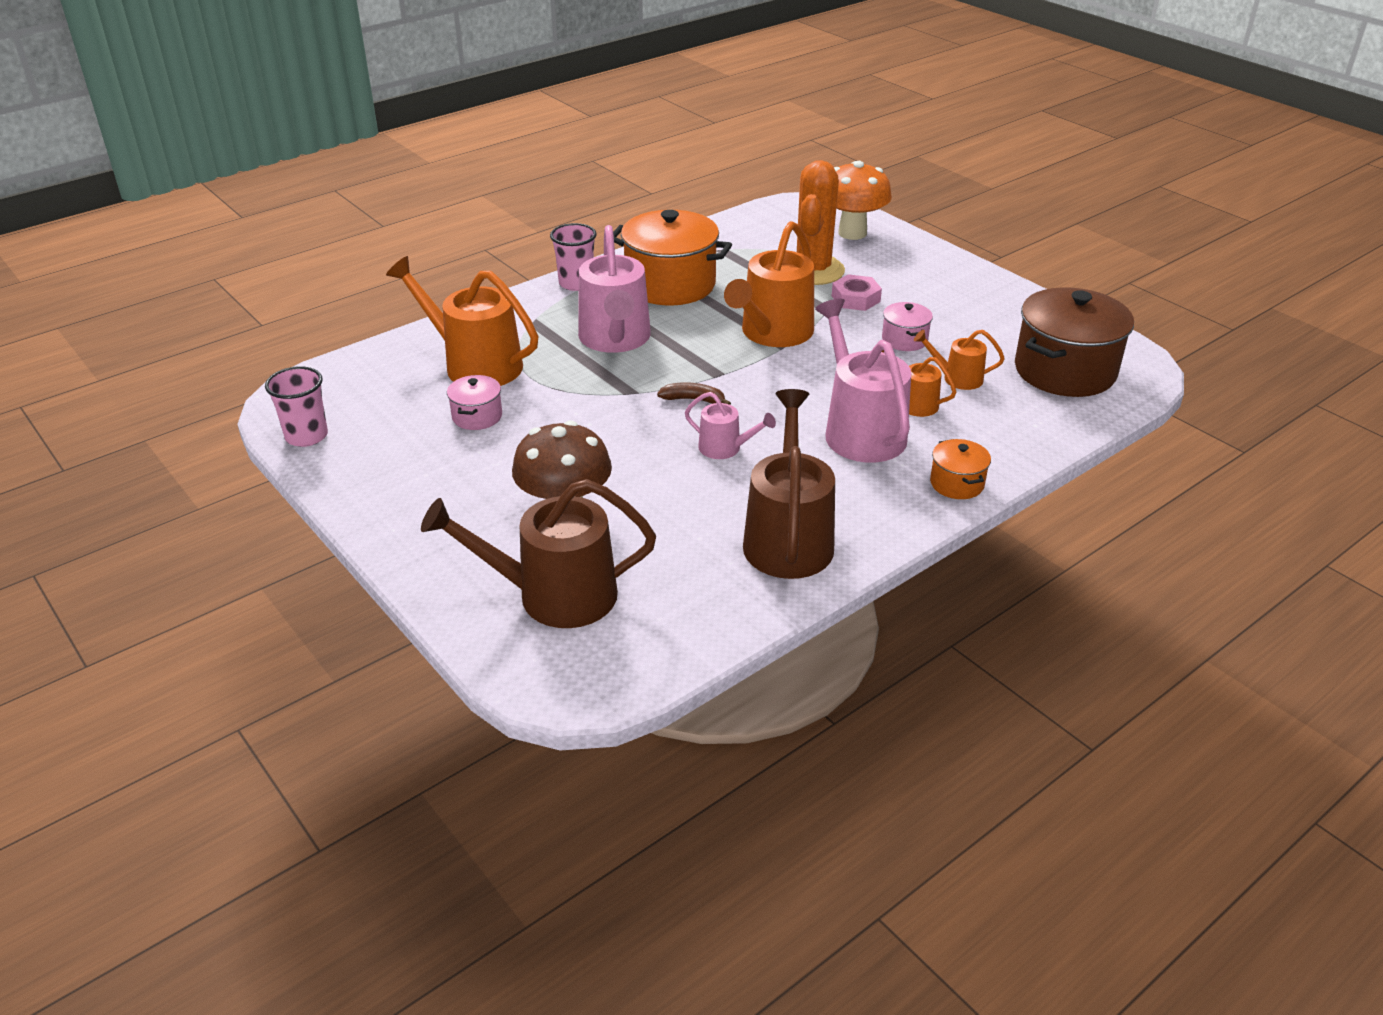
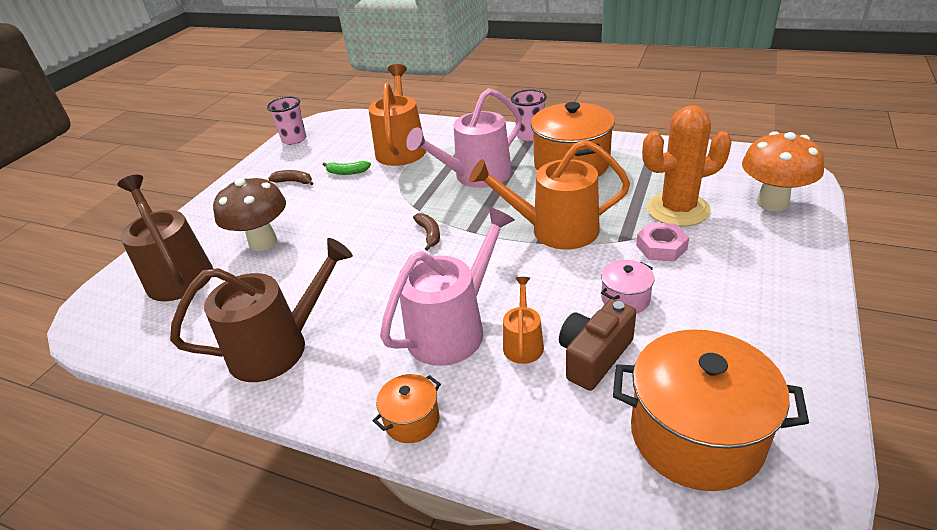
camera: 65 degrees right, 0 degrees up
pink pot [447,375,502,430] -> green banana [323,161,371,175]
pink watering can [685,392,776,459] -> none
orange watering can [914,330,1005,390] -> brown camera [559,299,636,391]
brown pot [1015,287,1134,397] -> orange pot [613,329,809,491]
none -> brown banana [268,170,313,185]

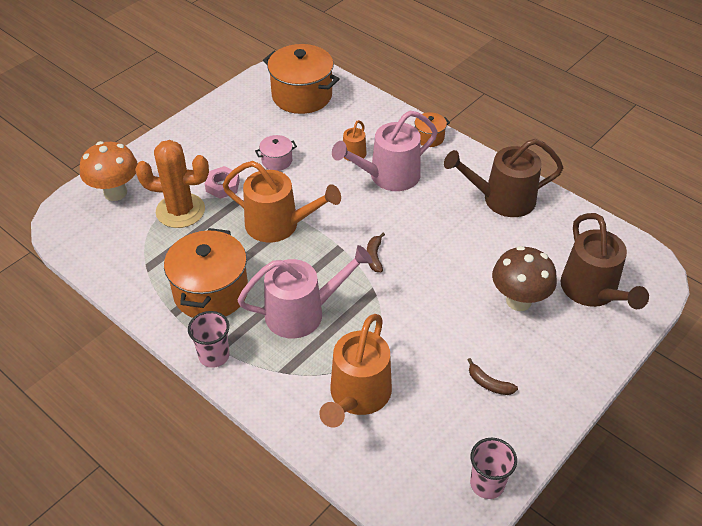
camera: 165 degrees left, 10 degrees up
green banana [323,161,371,175] -> none
brown camera [559,299,636,391] -> none

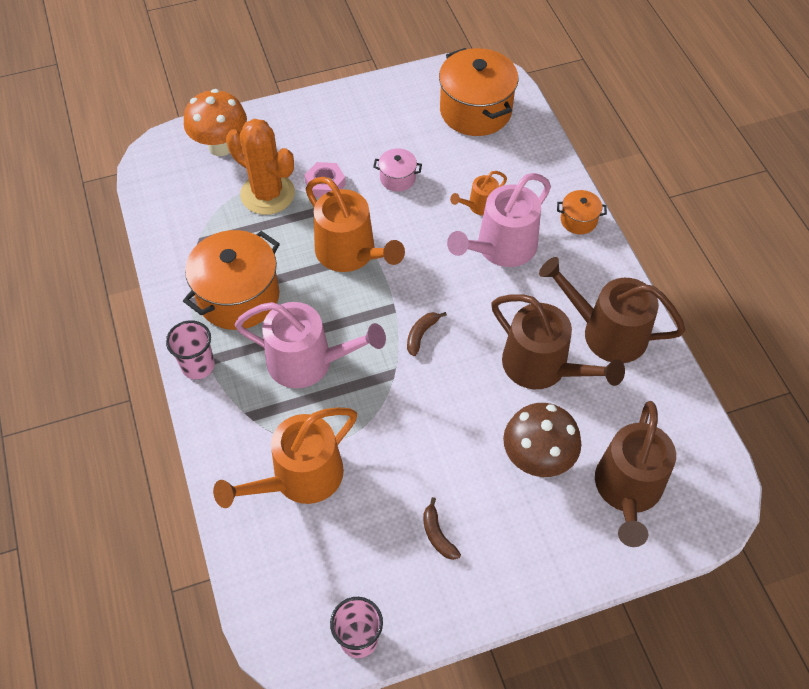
camera: 30 degrees right, 10 degrees up
pink watering can [332,111,438,191] -> pink watering can turned 45 degrees counterclockwise [447,173,551,267]
none -> brown watering can [491,294,625,389]

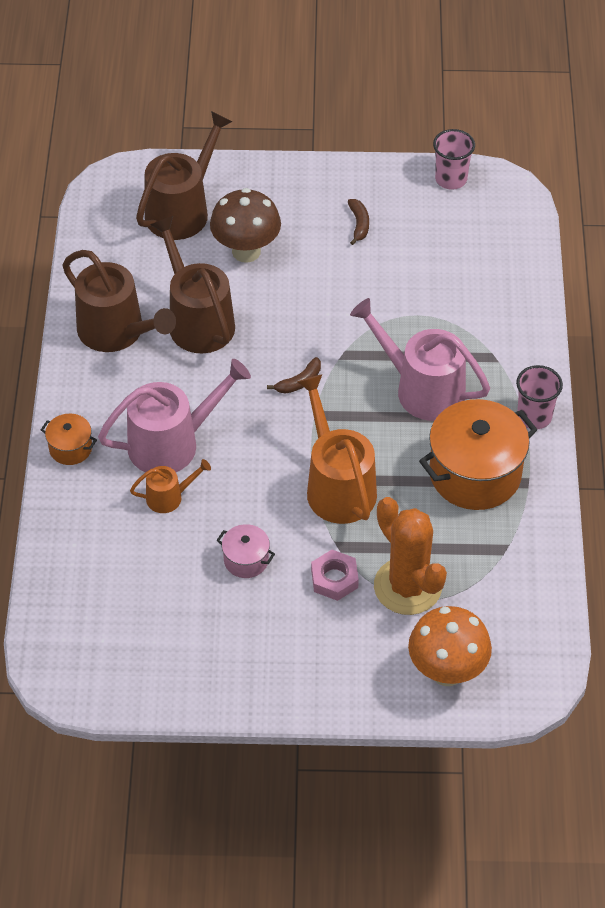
camera: 160 degrees left, 5 degrees down
orange watering can [213,408,357,508] -> none
orange pot [439,48,518,136] -> none

